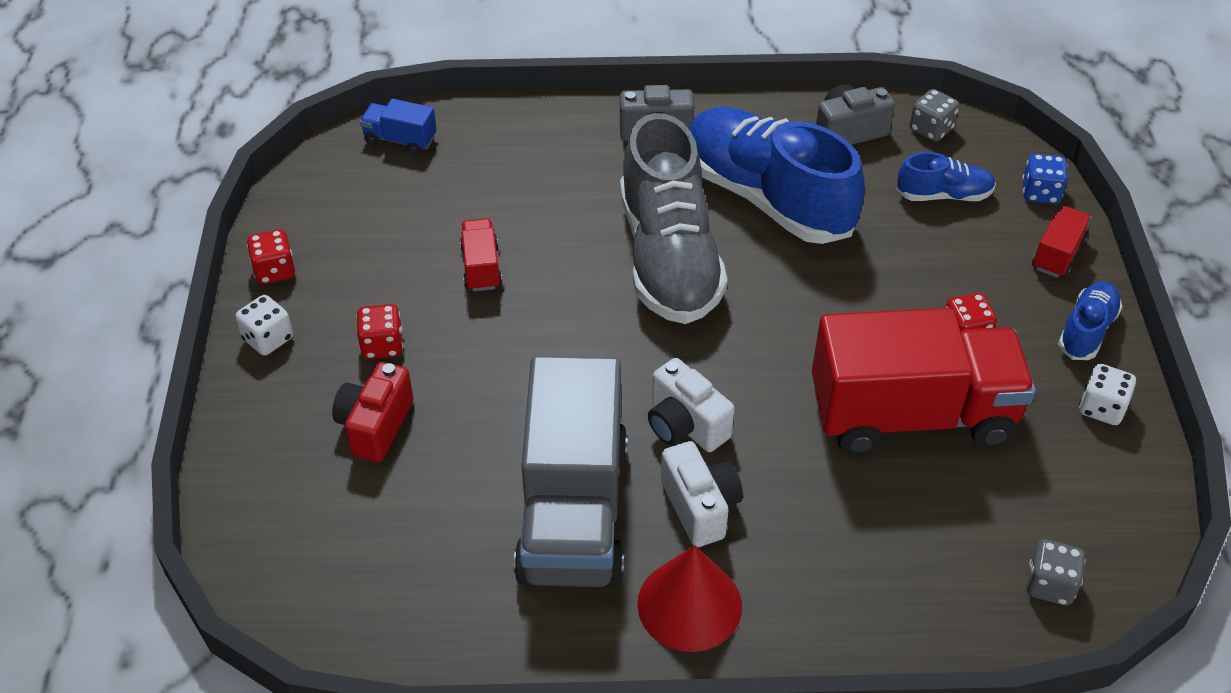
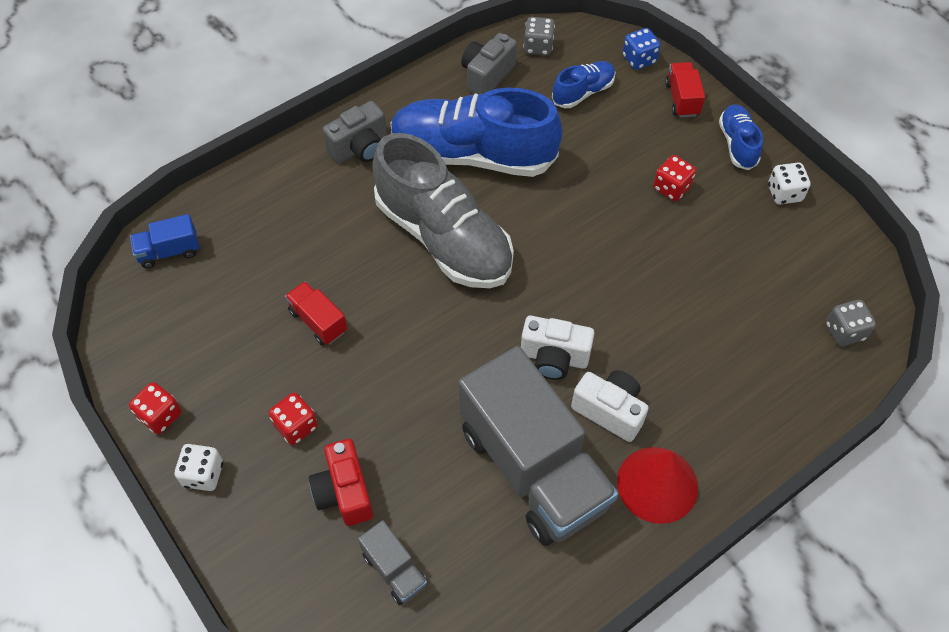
camera: 35 degrees left, 10 degrees up
red truck [812,308,1036,455] -> none
none -> grey truck [358,520,428,605]

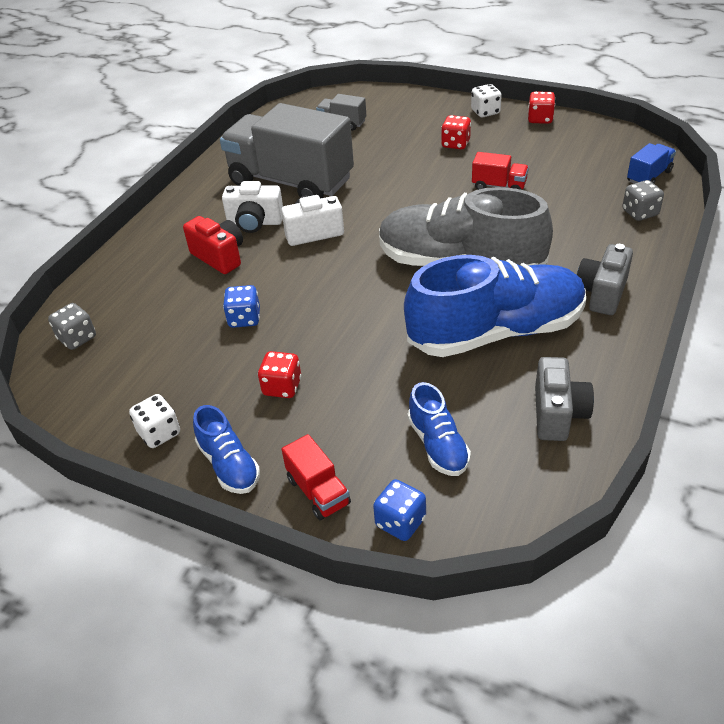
camera: 155 degrees right, 15 degrees down
red camera [309,439,373,526] -> red camera moved to [183,216,243,274]
grey dice [523,17,555,56] -> grey dice moved to [622,180,664,221]
blue shoe [552,61,616,108] -> blue shoe turned 45 degrees counterclockwise [407,382,471,476]
red cone [617,447,698,524] -> none
none -> blue dice [223,285,260,328]

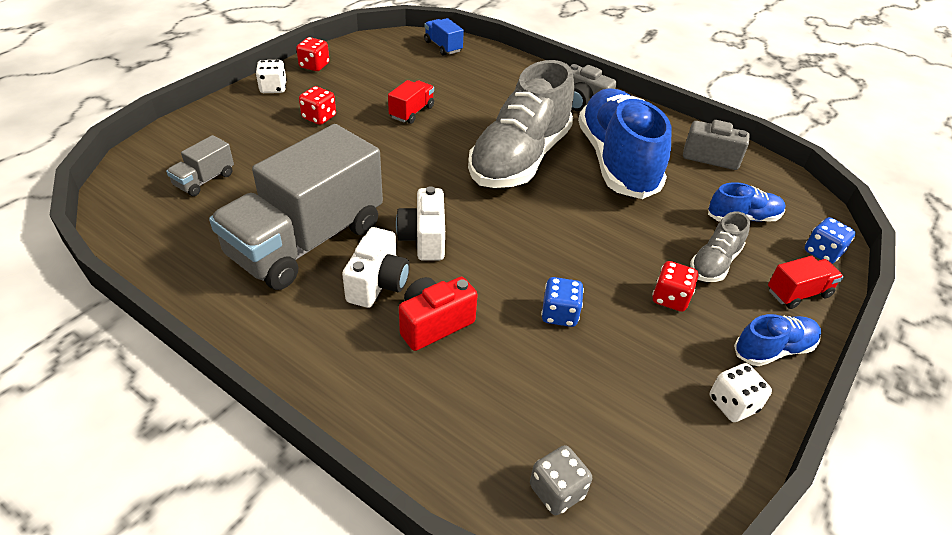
camera: 85 degrees left, 0 degrees up
grey dice [622,180,664,221] -> none
none -> grey shoe [690,211,750,282]

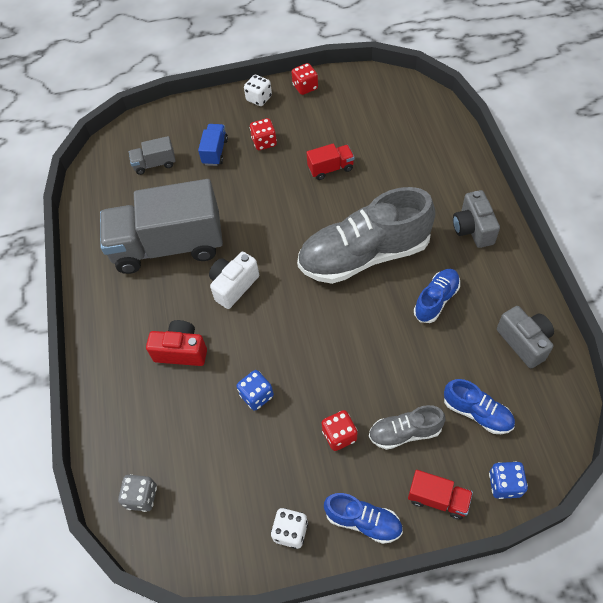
camera: 50 degrees right, 15 degrees up
white camera [342,227,410,308] -> none
blue truck [424,18,464,56] -> blue truck moved to [198,124,228,166]
blue shoe [578,89,672,199] -> blue shoe [414,269,460,323], size x0.47

